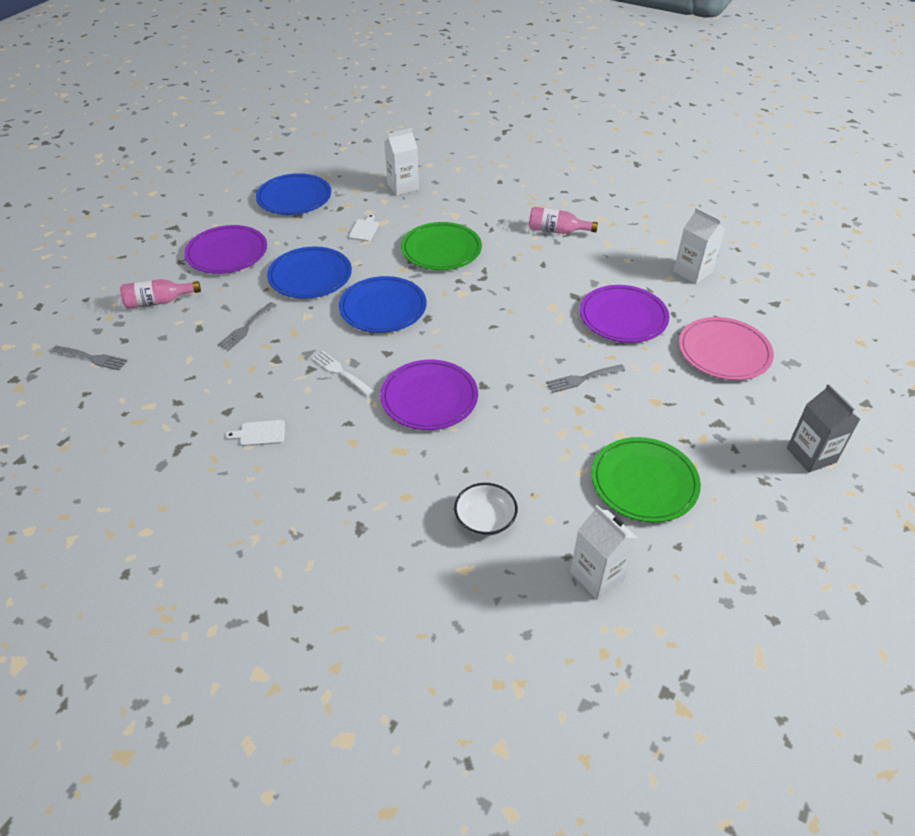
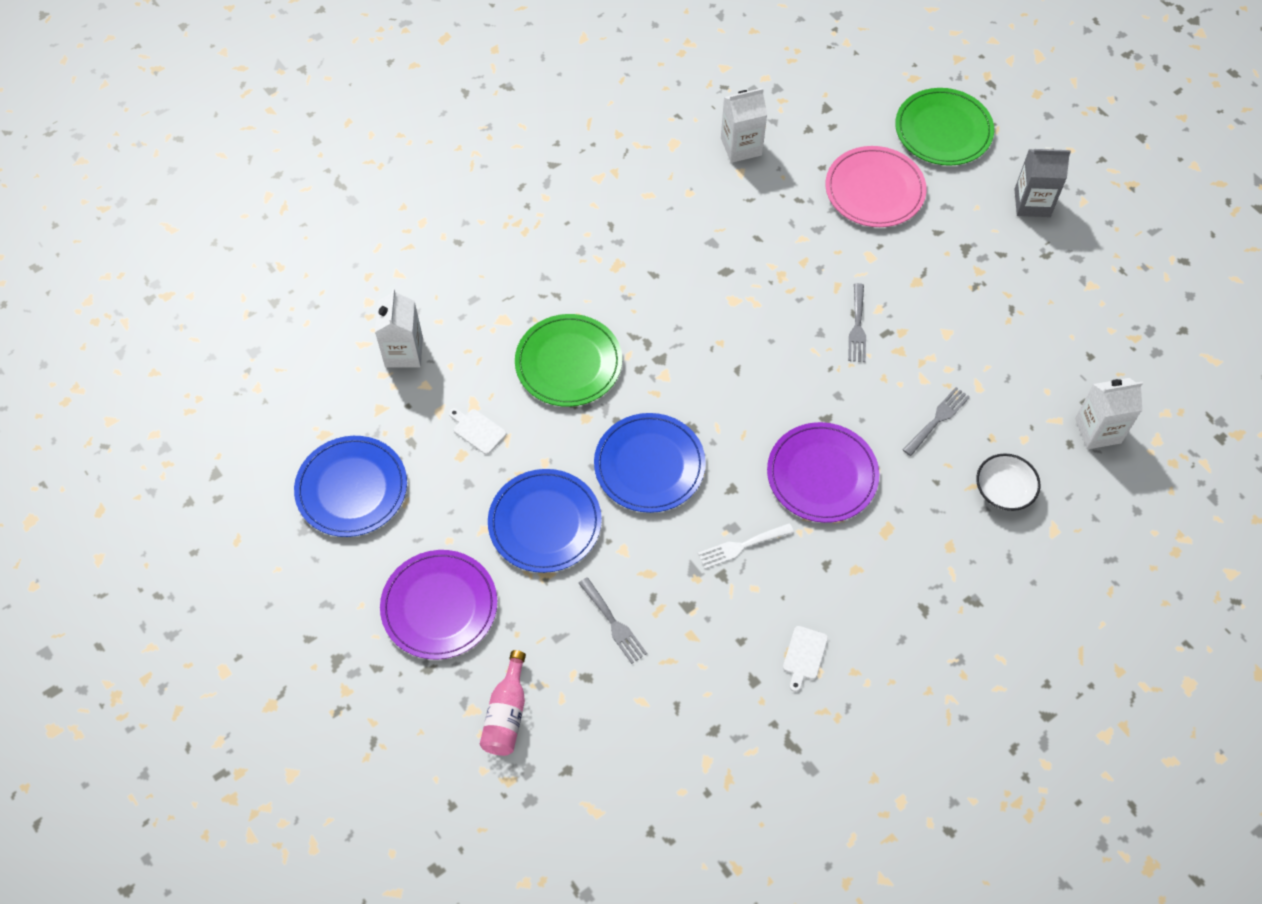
camera: 65 degrees left, 15 degrees up
grey fork [51,346,128,370] -> grey fork moved to [903,387,970,456]
pink bottle [529,207,598,234] -> none
purple plate [580,285,669,343] -> none
green plate [592,437,701,522] -> green plate moved to [895,88,994,166]

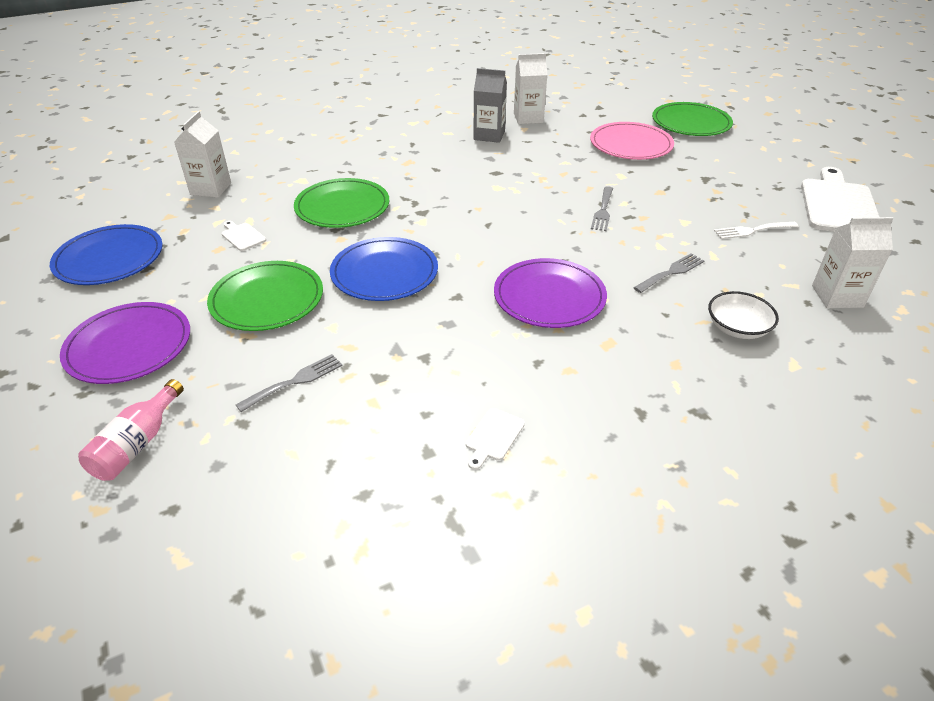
camera: 10 degrees right, 20 degrees down
blue plate [488,469,602,573] -> green plate [207,261,323,331]
grey fork [579,577,647,664] -> grey fork turned 105 degrees counterclockwise [236,354,343,412]
white fork [698,523,794,569] -> white fork moved to [714,222,799,239]
grey carton [1014,147,1071,217] -> grey carton moved to [473,68,507,143]
none -> white cutting board [801,167,880,232]

